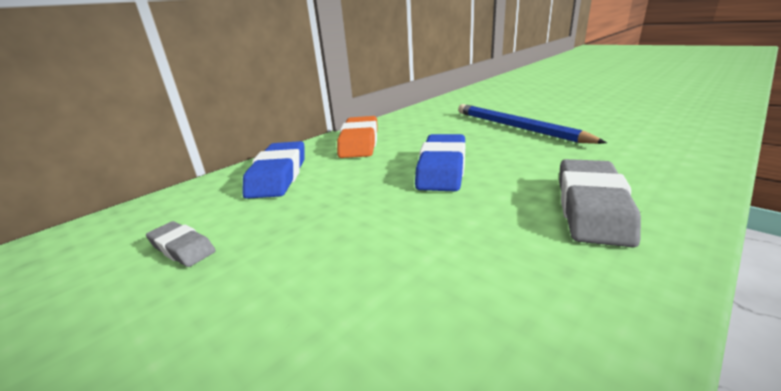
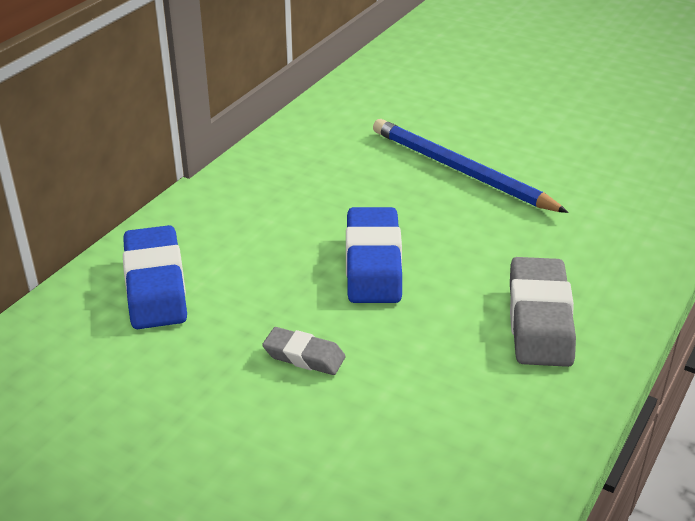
camera: 15 degrees left, 10 degrees up
grey eraser [146,221,216,267] -> grey eraser moved to [262,327,346,375]
orange eraser [337,116,378,158] -> none

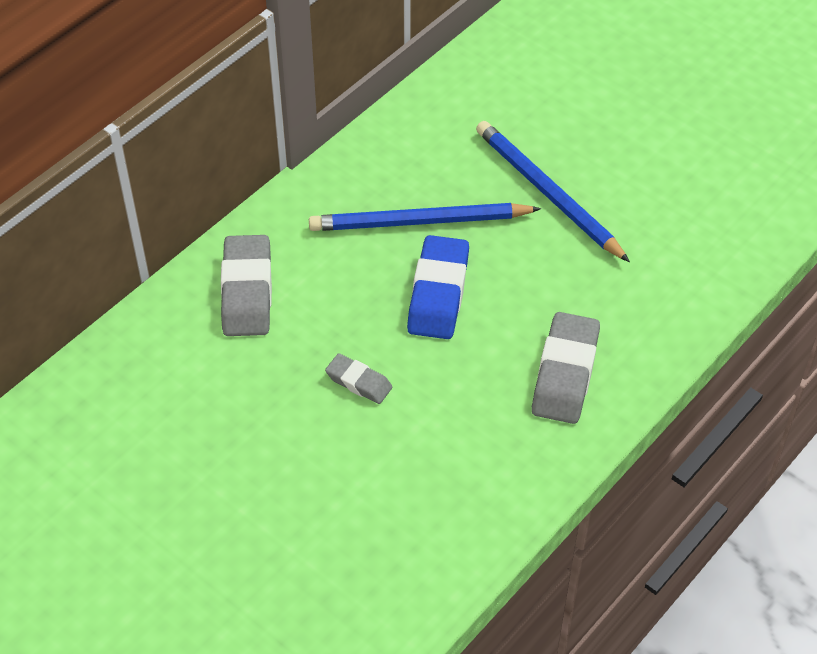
camera: 10 degrees right, 15 degrees up
blue eraser [123,225,187,329] -> grey eraser [221,235,272,336]
none -> blue pencil [309,203,541,231]

